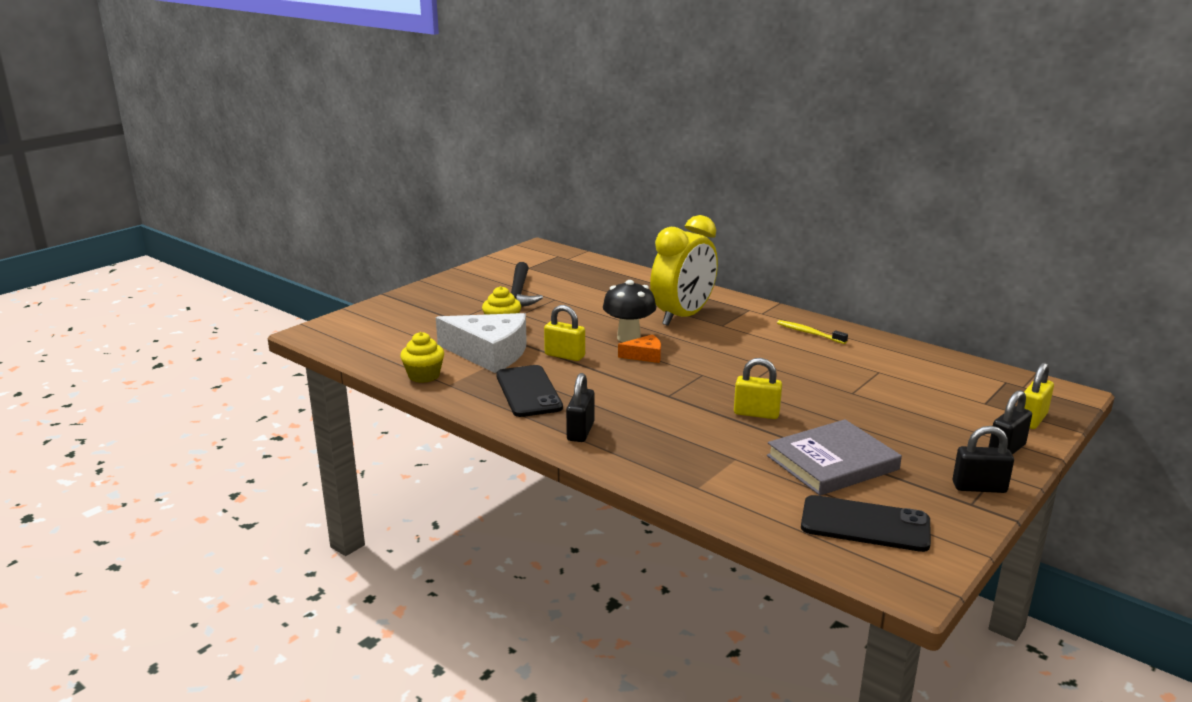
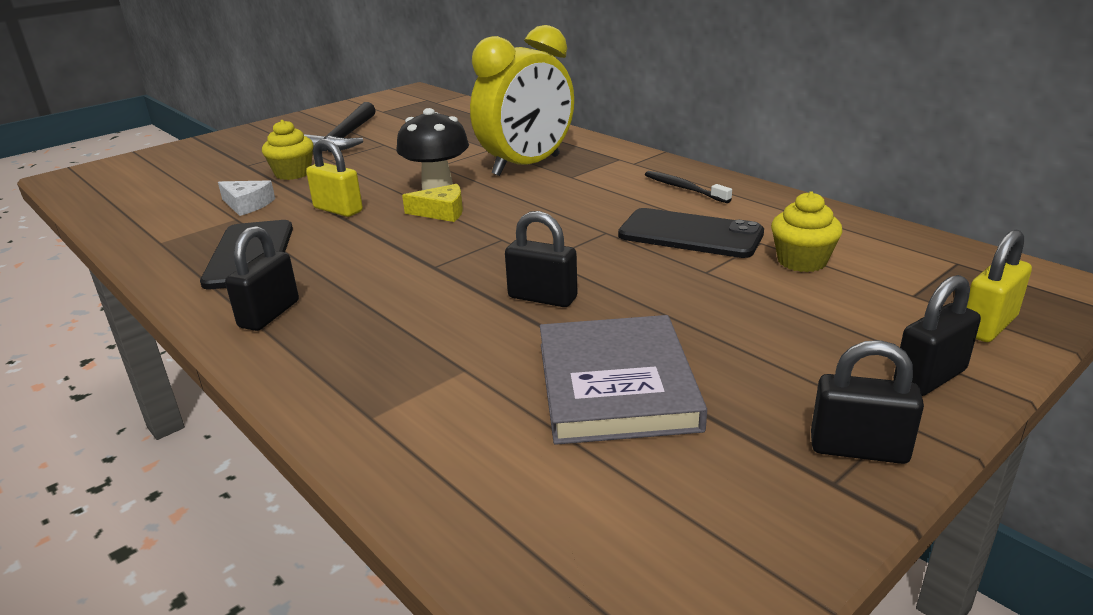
camera: 10 degrees right, 5 degrees up
yellow cupcake [400,332,444,383] -> yellow cupcake moved to [771,191,843,272]
white cheese [436,313,527,373] -> white cheese [218,180,275,216], size x0.47
orange cheese [618,334,661,363] -> yellow cheese [402,184,463,222]
yellow padlock [734,358,782,419] -> black padlock [505,211,577,307]
grey book [767,419,902,496] -> grey book turned 75 degrees counterclockwise [540,315,707,445]
yellow toothbrush [777,320,848,344] -> black toothbrush [645,171,732,203]
black phone [801,495,931,552] -> black phone moved to [618,208,764,258]

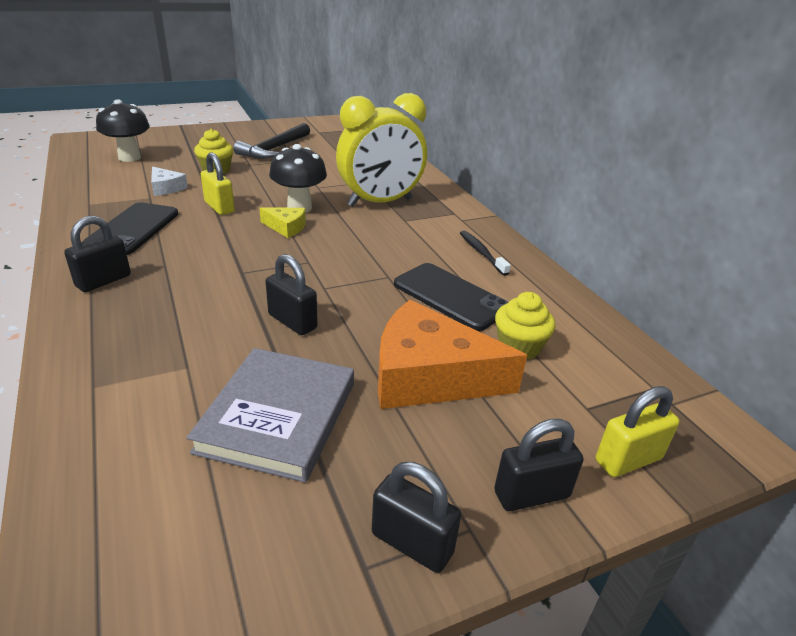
camera: 15 degrees right, 5 degrees up
none -> black mushroom [96,100,150,162]
none -> orange cheese [378,300,527,409]

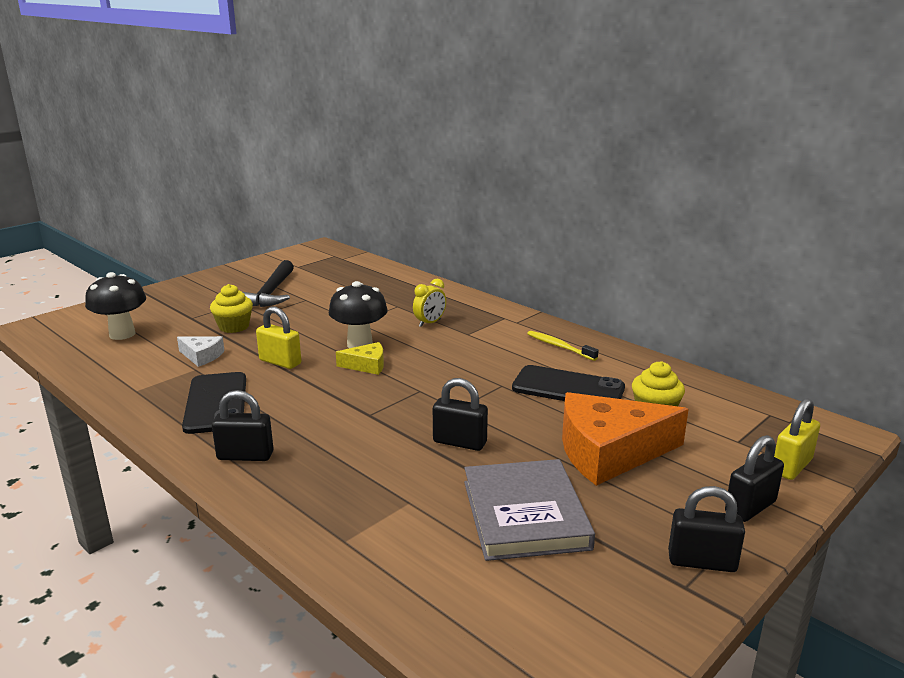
camera: 20 degrees left, 10 degrees down
black padlock [64,216,131,292] -> black padlock turned 75 degrees clockwise [212,390,274,461]
yellow clock [336,93,427,207] -> yellow clock [413,279,446,327], size x0.42
black toothbrush [460,231,511,276] -> yellow toothbrush [527,331,599,361]

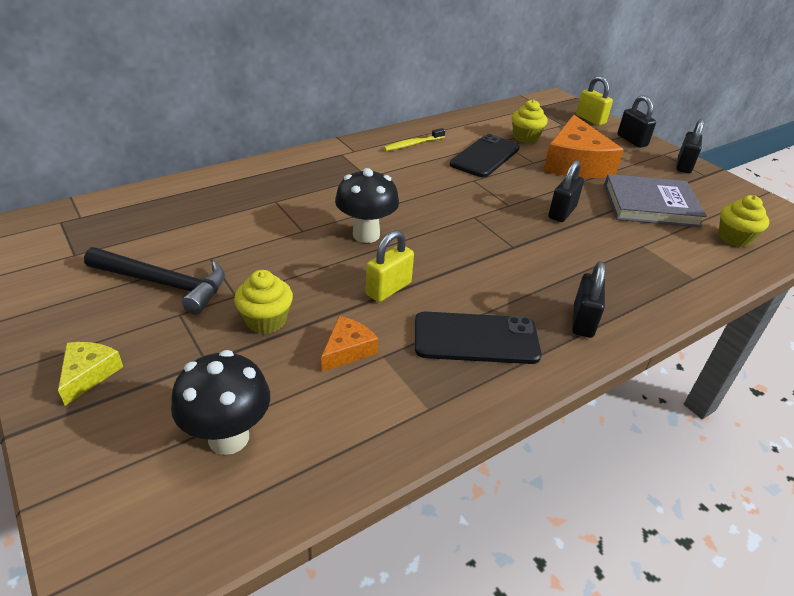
camera: 80 degrees left, 15 degrees up
white cheese [177,336,225,367] -> orange cheese [321,316,378,371]
yellow cheese [336,342,384,375] -> yellow cheese moved to [58,342,123,405]
yellow clock [413,279,446,327] -> none
none -> yellow cupcake [719,195,769,247]

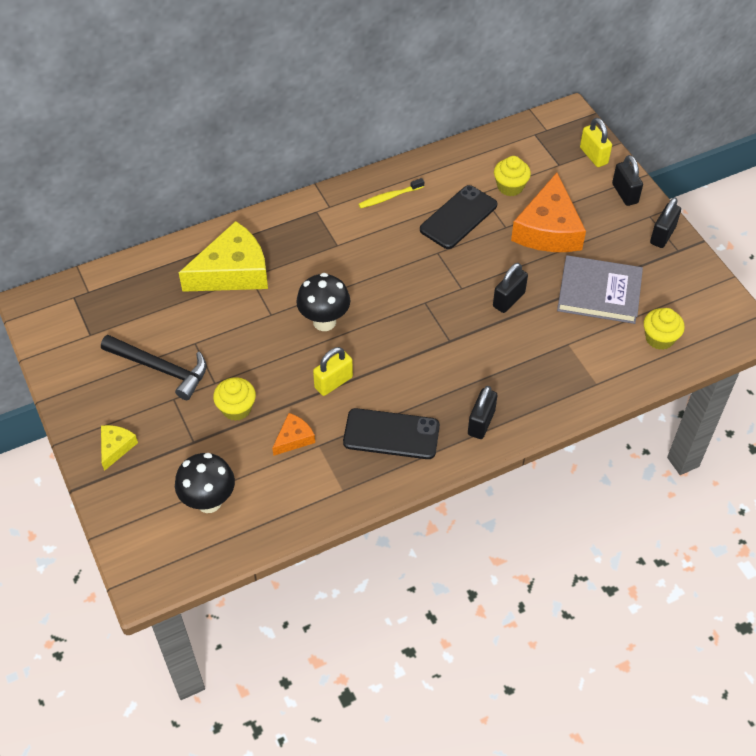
camera: 10 degrees right, 15 degrees up
none -> yellow cheese [179,221,268,292]

